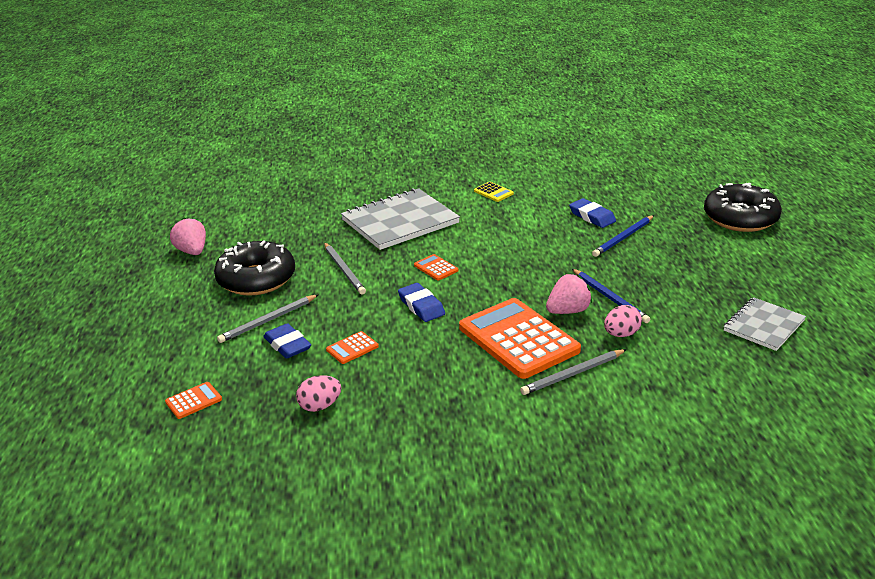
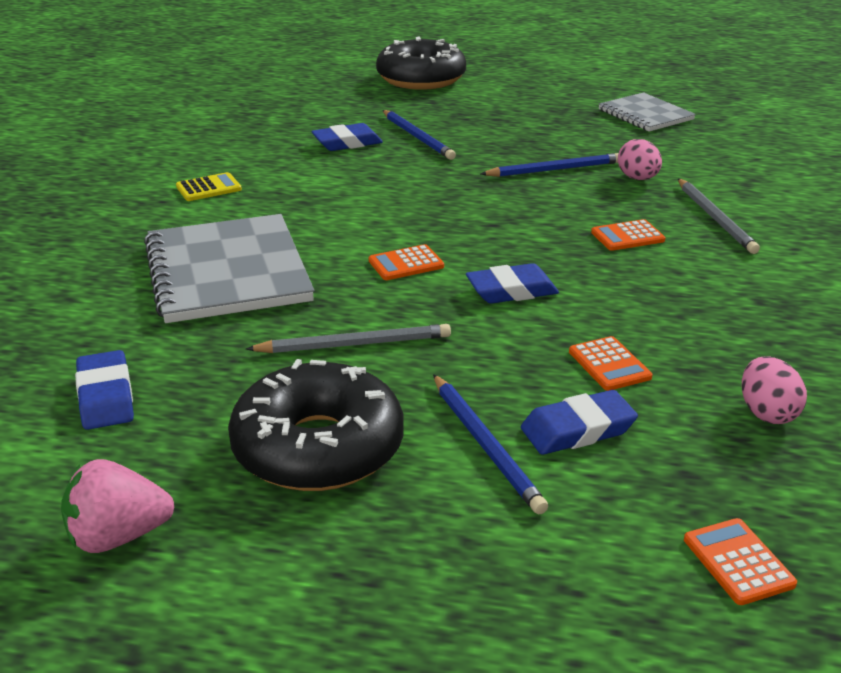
camera: 75 degrees left, 0 degrees up
grey pencil [217,294,319,343] -> blue pencil [433,374,548,514]
orange calculator [459,298,581,379] -> orange calculator [591,219,665,251], size x0.41
pink strawberry [546,274,592,314] -> none
none -> blue eraser [75,350,134,430]

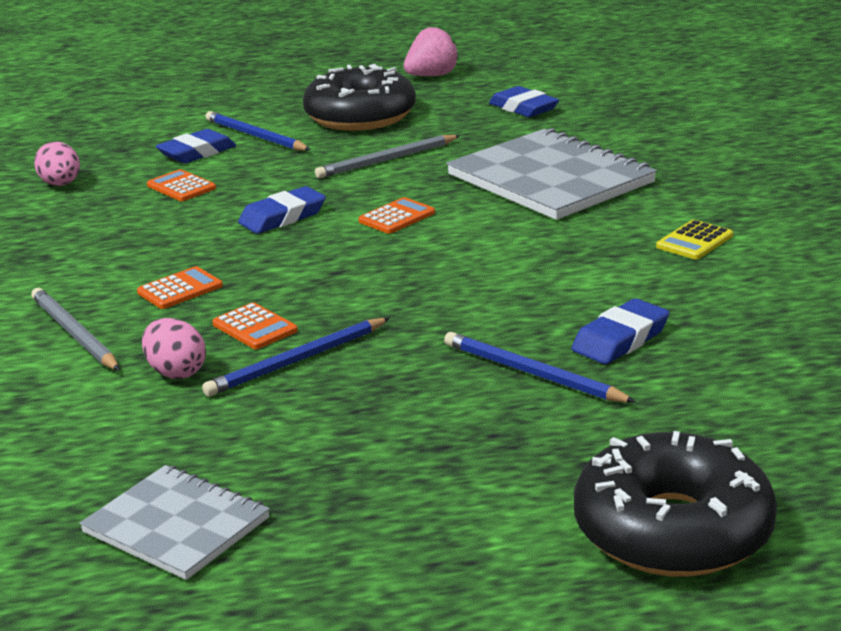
camera: 160 degrees right, 5 degrees down
orange calculator [684,518,797,605] -> orange calculator moved to [212,302,298,349]

